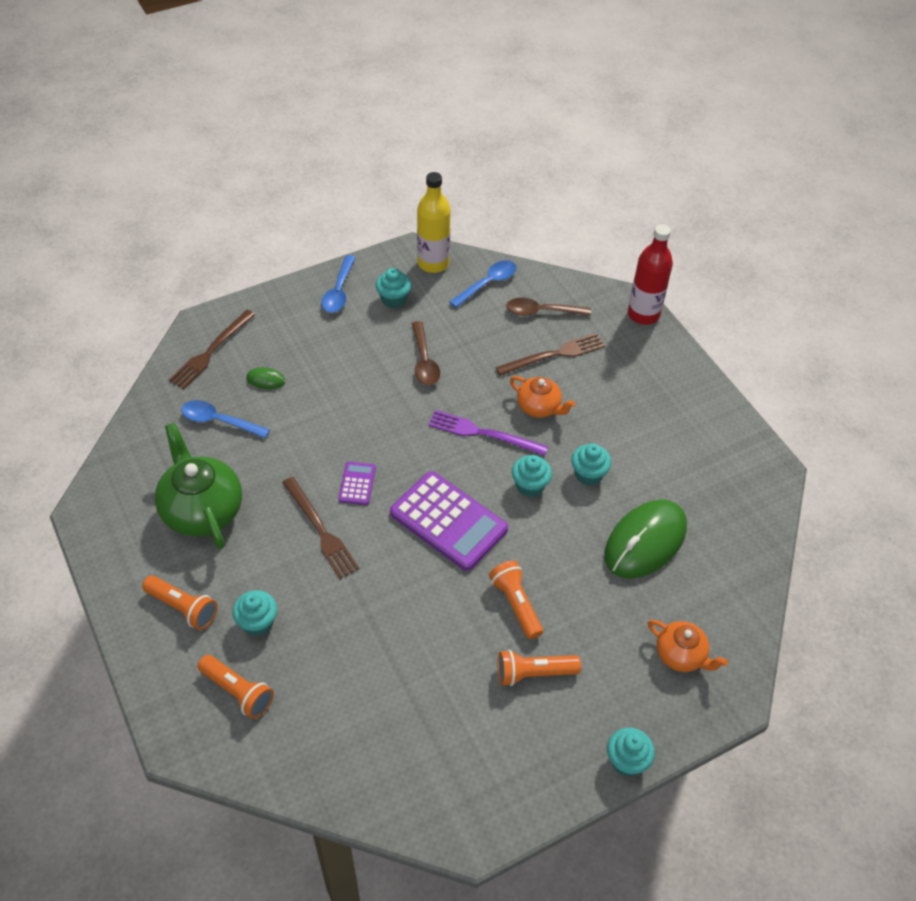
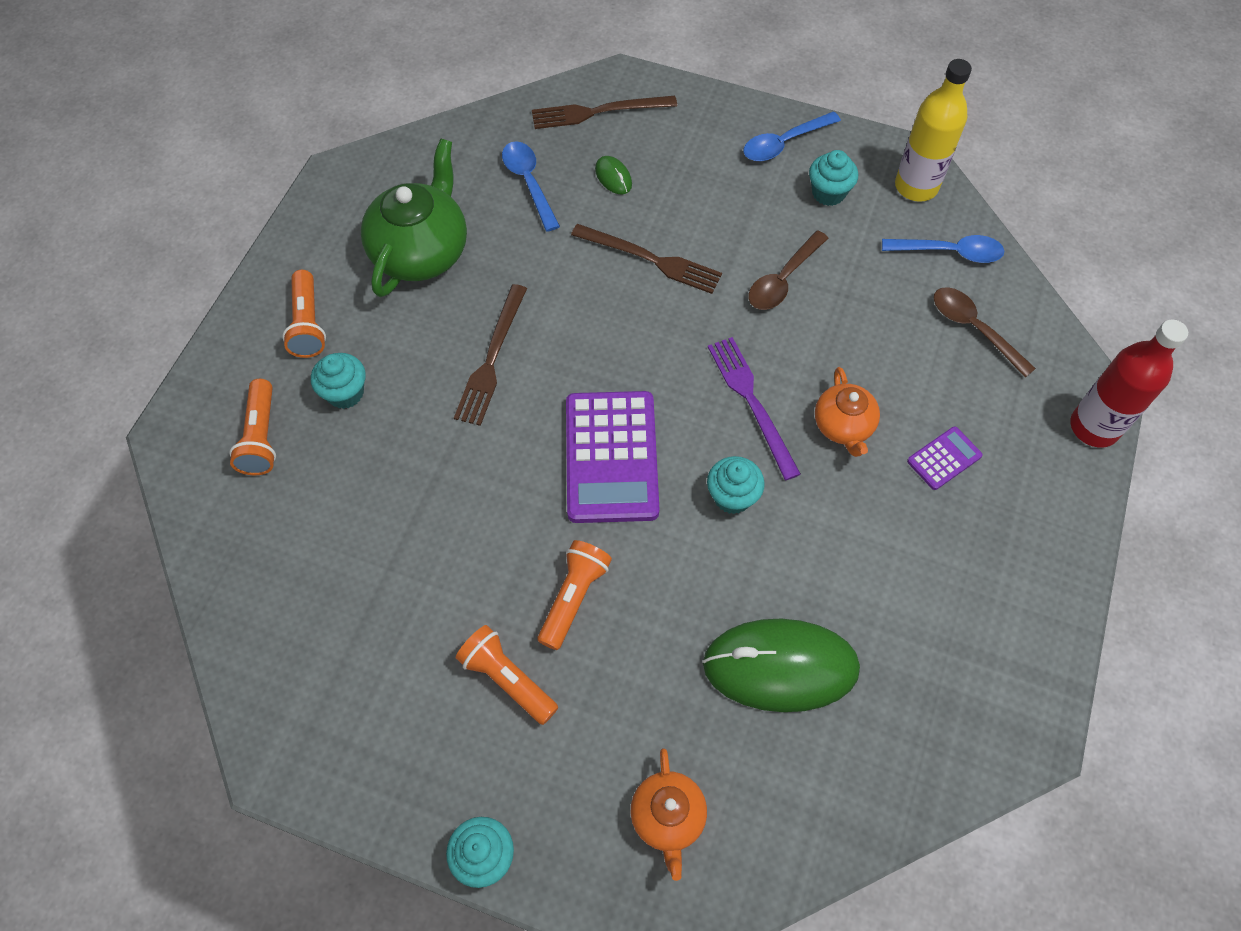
camera: 50 degrees right, 10 degrees up
purple calculator [338,462,376,505] -> purple calculator moved to [907,426,982,490]
brown fork [495,333,605,376] -> brown fork moved to [571,224,722,294]
turquoise cupcake [571,443,611,486] -> none

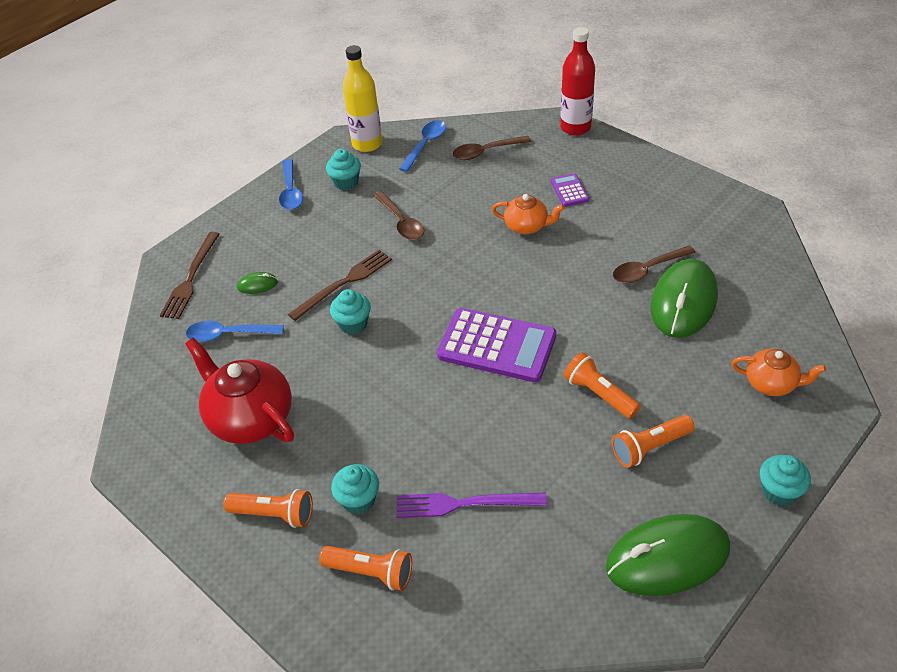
camera: 65 degrees left, 15 degrees down
green teapot [361,139,467,297] -> red teapot [185,338,294,444]
brown fork [454,284,527,426] -> none
turquoise cupcake [707,456,765,514] -> turquoise cupcake moved to [330,289,371,335]
purple fork [708,337,801,480] -> purple fork moved to [396,493,547,518]
none -> green mouse [606,514,730,596]
none -> brown spoon [613,246,696,283]

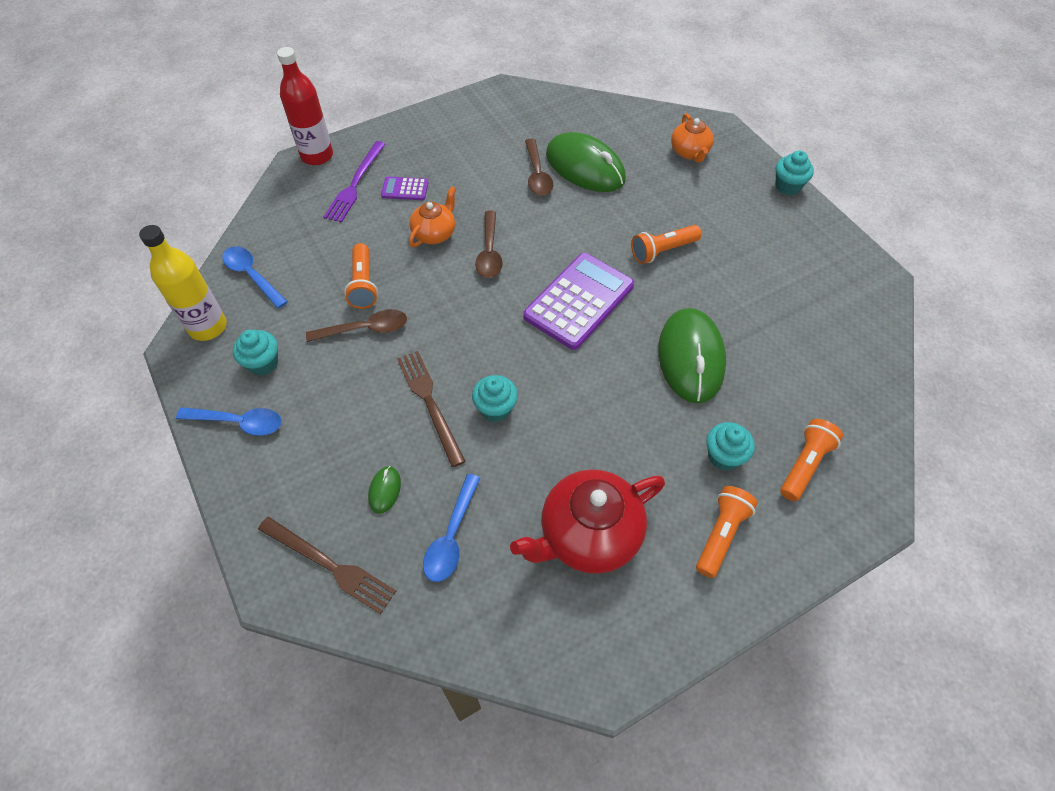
camera: 75 degrees left, 10 degrees up
purple fork [396,493,547,518] -> purple fork moved to [324,141,385,223]
brown spoon [453,136,531,160] -> brown spoon moved to [475,210,503,278]
green mouse [606,514,730,596] -> green mouse moved to [658,308,726,404]
orange flashlight [612,415,695,468] -> orange flashlight moved to [344,243,378,309]
orange teapot [731,349,826,396] -> orange teapot turned 135 degrees clockwise [671,113,714,162]

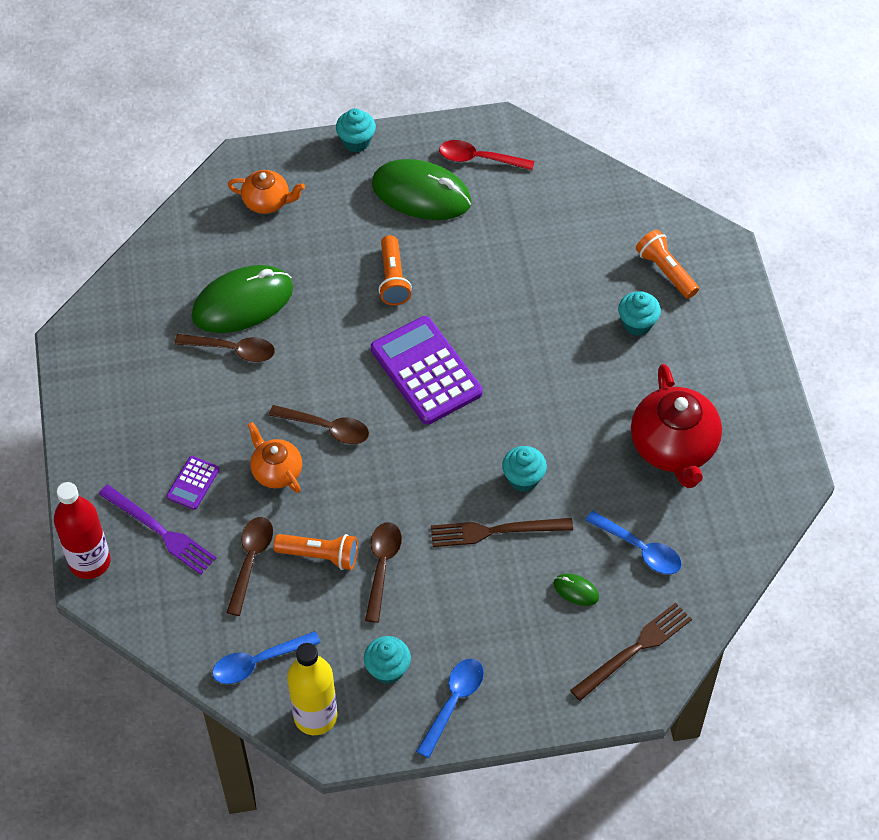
camera: 70 degrees left, 0 degrees up
green mouse [658,308,726,404] -> green mouse moved to [372,159,472,220]
orange flashlight [696,486,758,578] -> none
none -> brown spoon [226,517,273,616]
none -> red spoon [439,140,534,170]

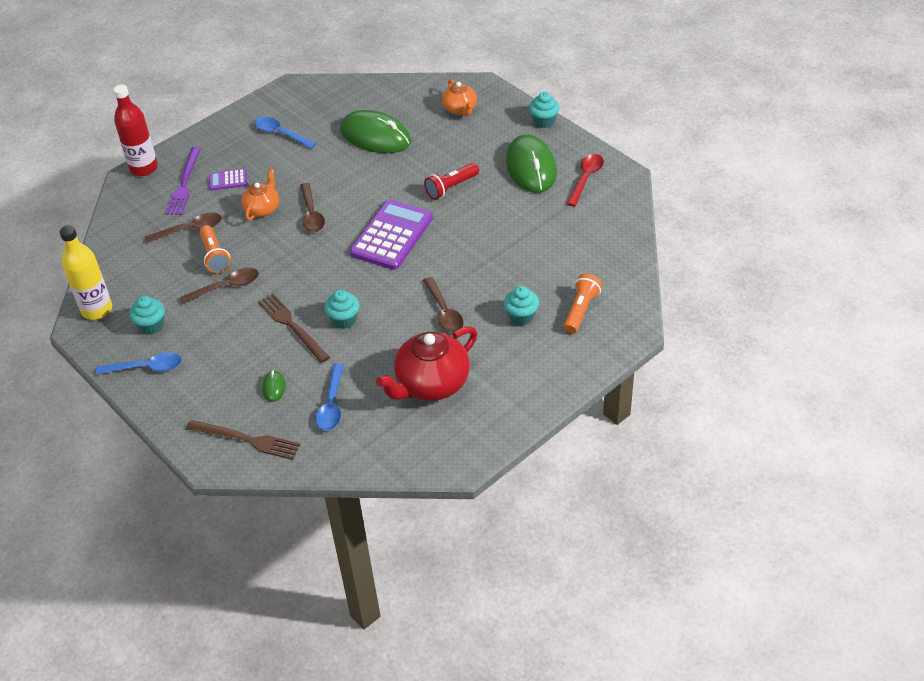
camera: 60 degrees right, 10 degrees down
brown spoon [175,334,275,362] -> brown spoon moved to [423,277,464,332]
blue spoon [212,631,320,684] -> blue spoon moved to [255,117,317,149]
orange flashlight [379,235,412,305] -> red flashlight [424,163,479,200]
red spoon [439,140,534,170] -> red spoon turned 45 degrees clockwise [566,154,604,207]

